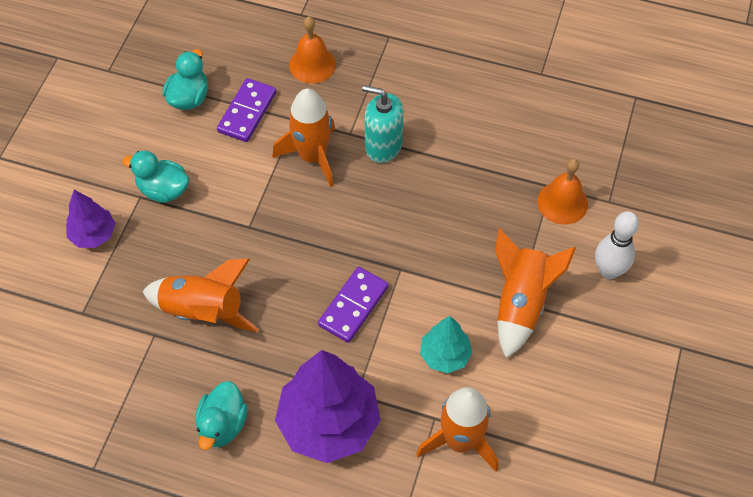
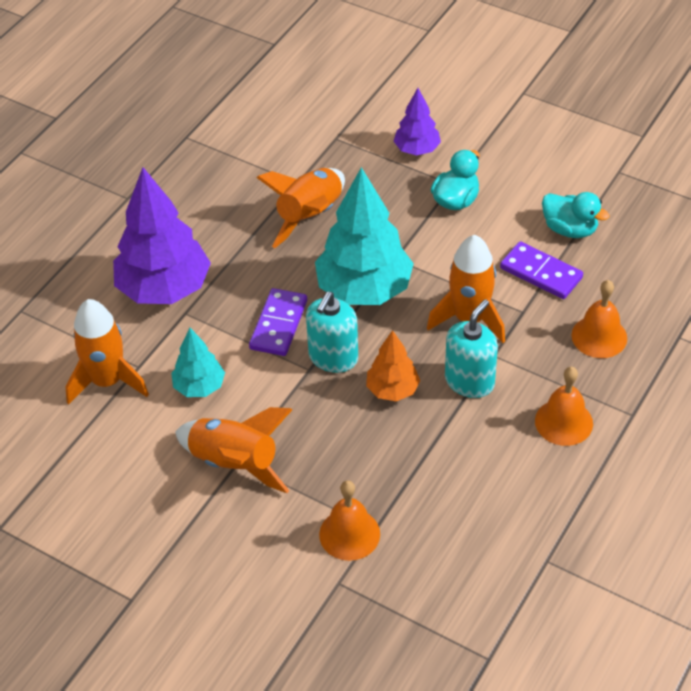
camera: 105 degrees right, 10 degrees down
turquoise duck [195,381,248,450] -> none
purple domino [318,267,389,343] -> purple domino turned 60 degrees clockwise [249,288,307,356]
white bowling pin [595,211,639,279] -> none
none -> turquoise soap dispenser [306,292,358,373]
none -> turquoise tree [315,167,414,305]
none -> orange tree [366,330,420,401]
none -> orange bell [535,367,593,446]

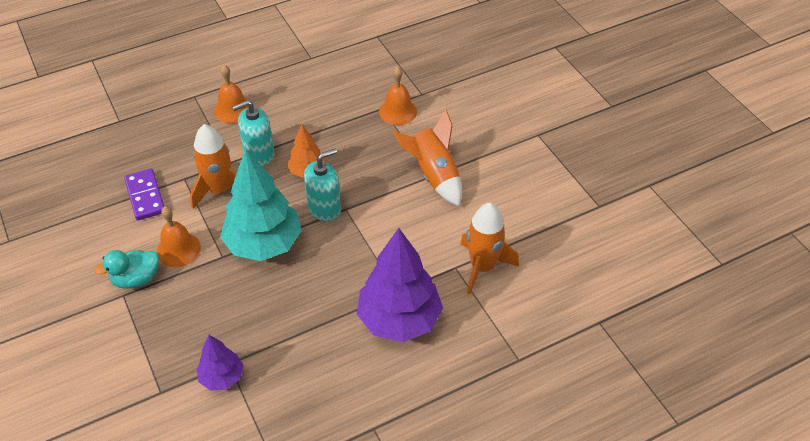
camera: 150 degrees left, 0 degrees up
turquoise tree [171,328,225,397] -> none
purple domino [249,288,307,356] -> none
orange rocket [256,168,345,248] -> none
purple tree [394,88,441,155] -> purple tree moved to [197,335,243,391]
turquoise duck [542,192,610,238] -> none
orange bell [572,280,627,358] -> orange bell moved to [157,206,201,267]

